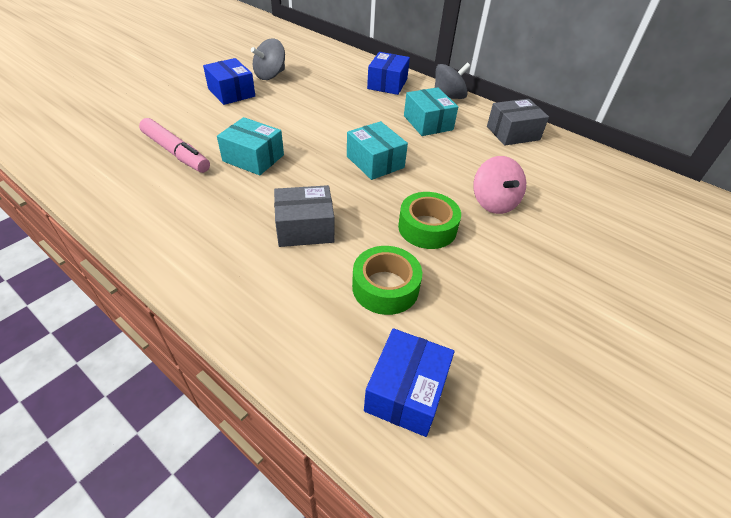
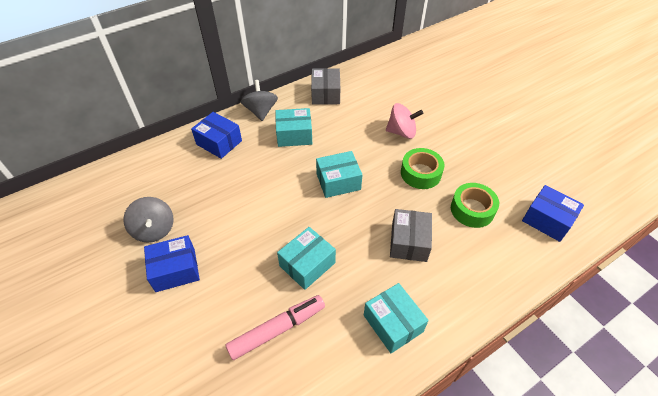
camera: 70 degrees left, 5 degrees up
none -> turquoise box [364,283,429,353]

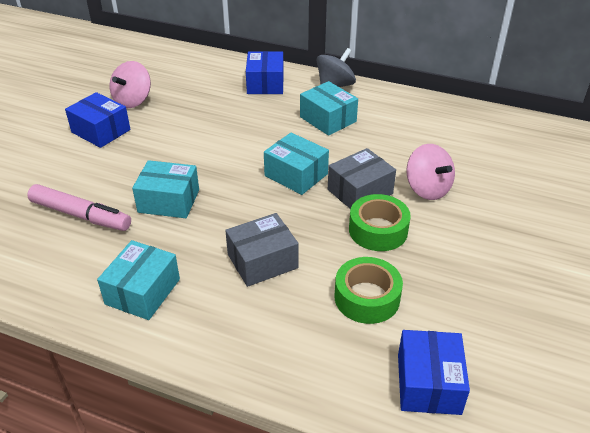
camera: 55 degrees right, 10 degrees down
grey spinning top [123,197,173,243] -> pink spinning top [110,61,151,108]
grey box [311,68,340,105] -> grey box moved to [328,148,396,209]

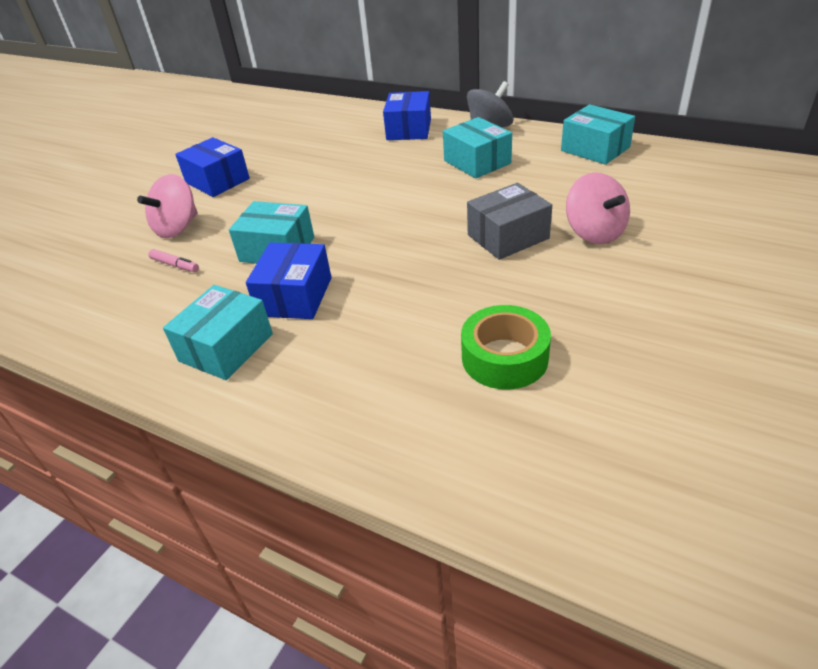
camera: 10 degrees right, 0 degrees up
pink marker [28,184,131,231] -> pink marker [148,249,199,272], size x0.46
pink spinning top [110,61,151,108] -> pink spinning top moved to [137,174,198,238]
grey box [225,213,298,287] -> none
turquoise box [264,133,329,195] -> turquoise box moved to [561,104,635,165]
green tape [349,194,411,251] -> none
blue box [398,330,470,415] -> blue box moved to [246,243,331,319]

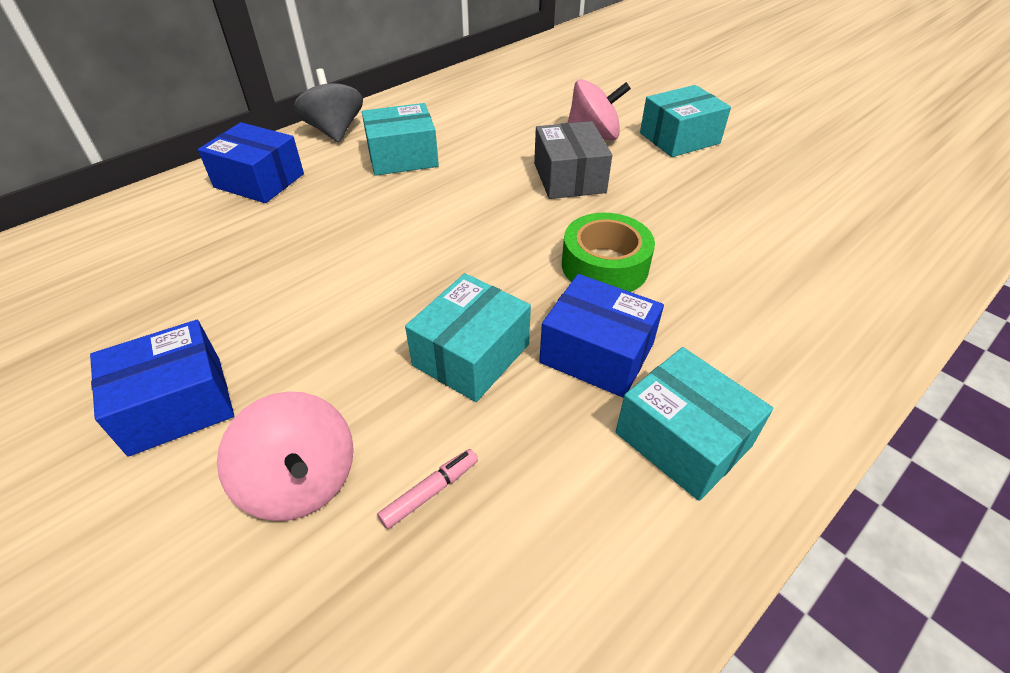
camera: 75 degrees left, 5 degrees up
green tape [461,305,551,390] -> green tape moved to [562,213,655,292]
turquoise box [561,104,635,165] -> turquoise box moved to [640,85,731,157]

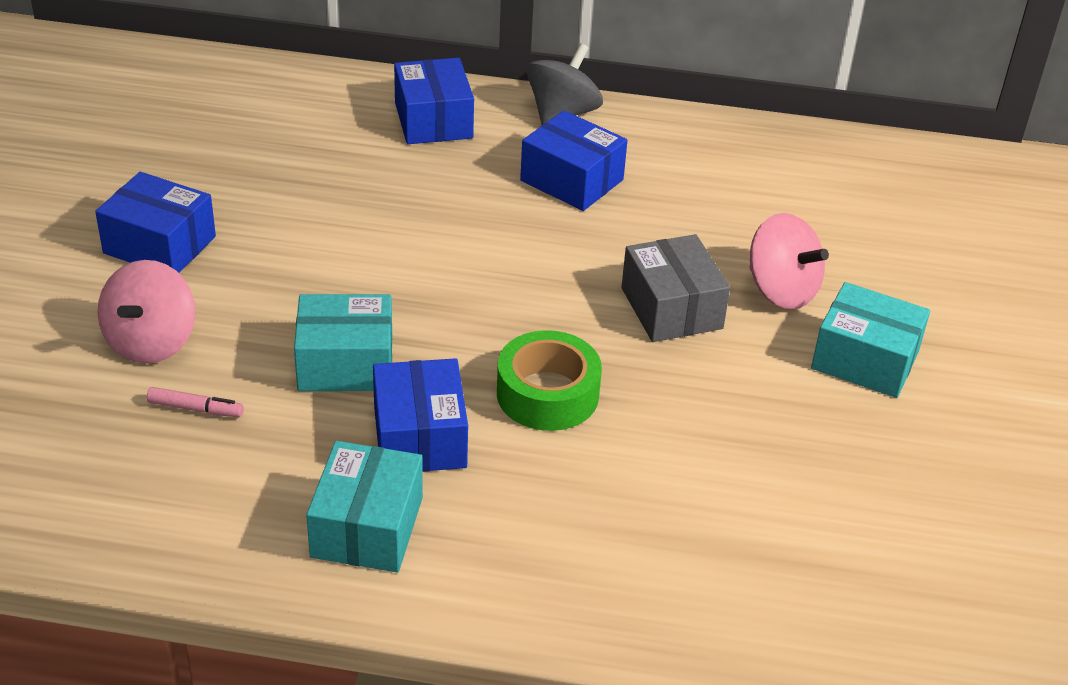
camera: 50 degrees right, 5 degrees down
turquoise box [362,103,439,176] -> blue box [520,111,628,211]
grey box [534,121,612,199] -> grey box turned 60 degrees counterclockwise [621,234,730,342]

